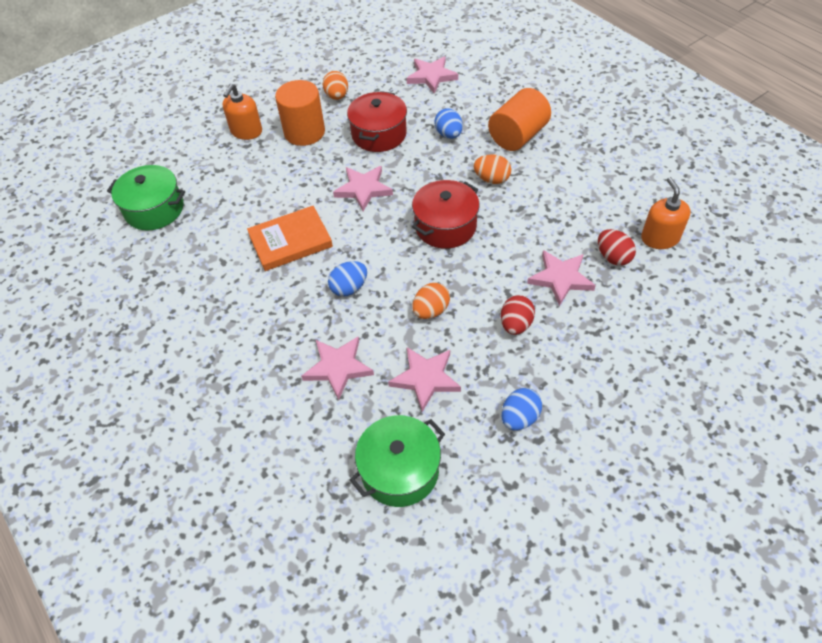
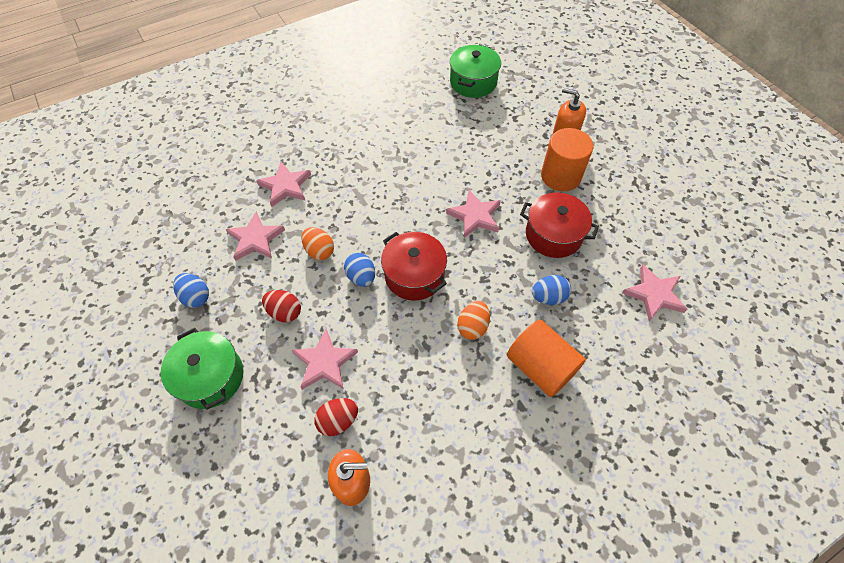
camera: 95 degrees right, 5 degrees up
orange book [247,206,333,271] -> none
orange egg [323,71,348,100] -> none
blue egg [328,261,367,297] -> blue egg moved to [344,252,375,287]
green pot [350,415,445,507] -> green pot moved to [161,328,244,410]

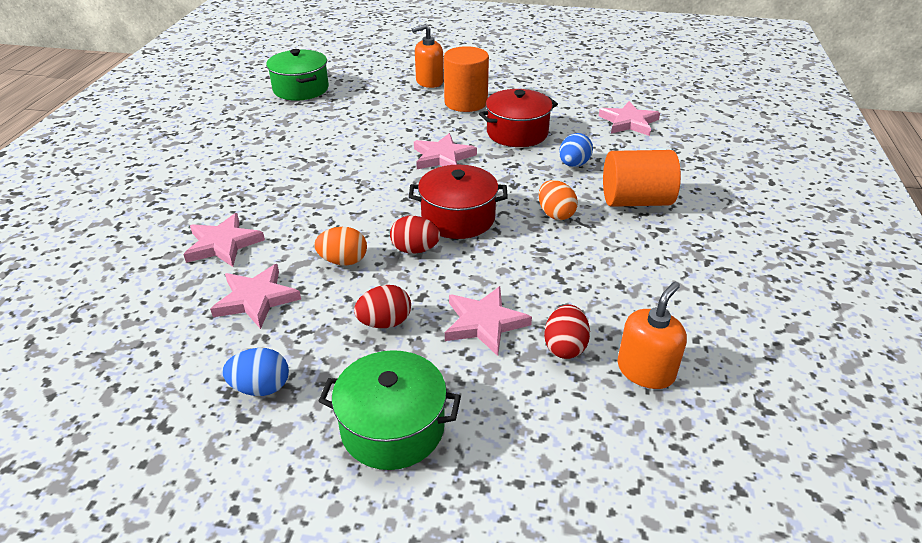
camera: 50 degrees left, 20 degrees down
blue egg [344,252,375,287] -> red egg [390,216,440,254]

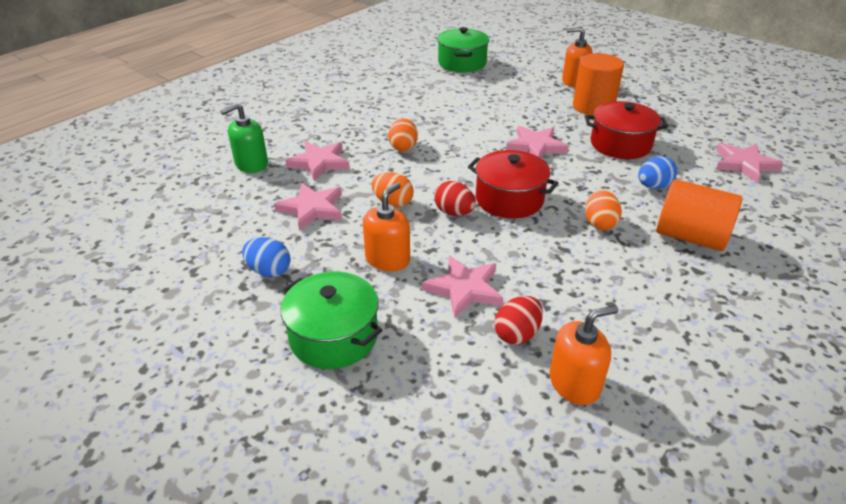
camera: 30 degrees right, 0 degrees up
red egg [354,285,411,328] -> orange soap dispenser [363,182,410,271]
none -> green soap dispenser [220,103,268,173]
none -> orange egg [388,118,418,152]

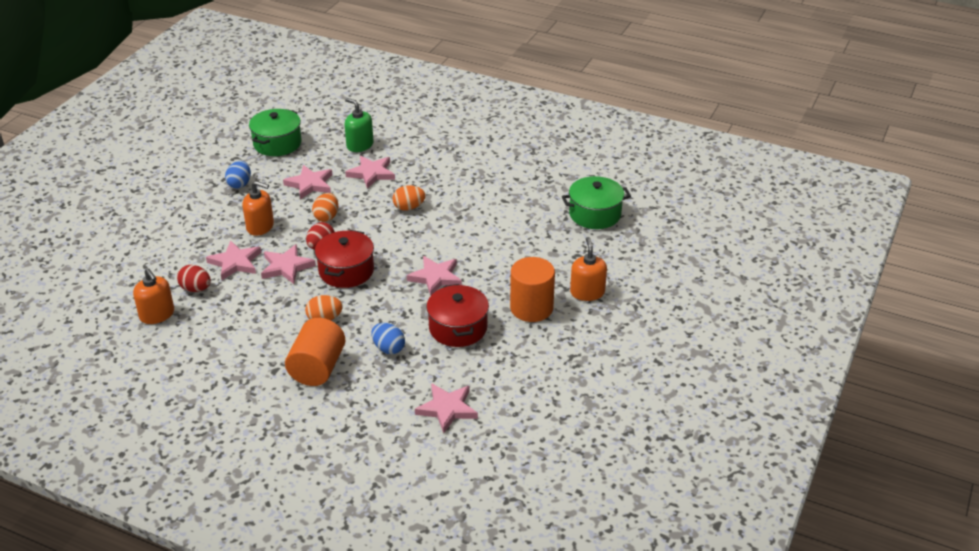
camera: 75 degrees right, 0 degrees up
green pot [281,272,382,369] -> green pot moved to [249,109,302,156]
none -> pink star [261,244,316,284]

